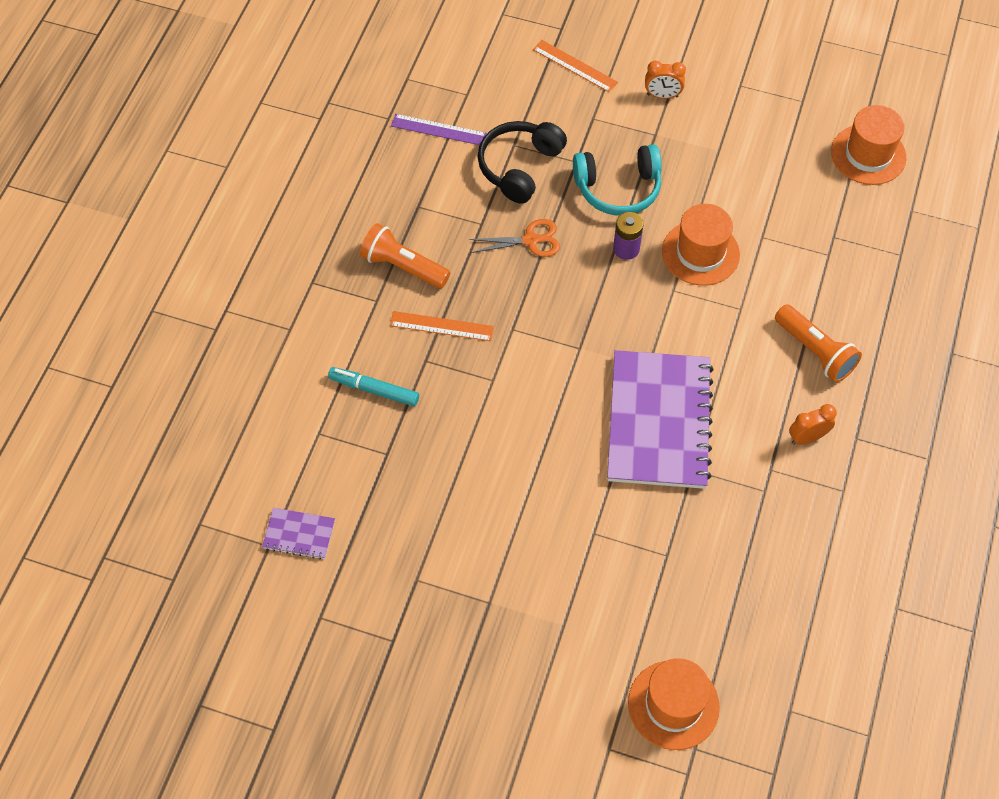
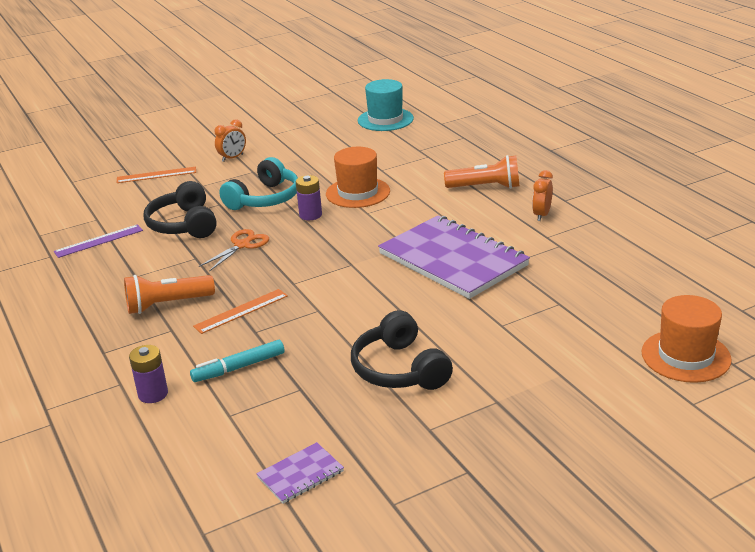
camera: 45 degrees left, 30 degrees down
orange hat [831,105,906,185] -> turquoise hat [358,79,414,131]
none -> purple battery [129,345,168,403]
none -> black headphones [351,310,453,390]

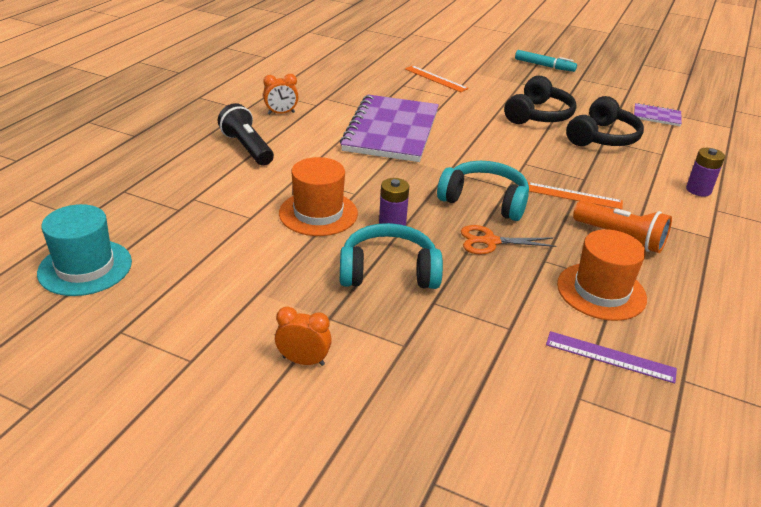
camera: 130 degrees left, 5 degrees up
orange ruler [117,167,196,183] -> orange ruler moved to [405,66,469,92]
black headphones [144,181,217,238] -> black headphones moved to [566,96,644,146]
turquoise marker [190,340,284,382] -> turquoise marker moved to [515,50,577,72]
orange flashlight [444,155,519,189] -> black flashlight [218,103,274,166]
orange hat [641,295,732,383] -> orange hat moved to [557,229,647,321]
none -> turquoise headphones [437,161,529,221]

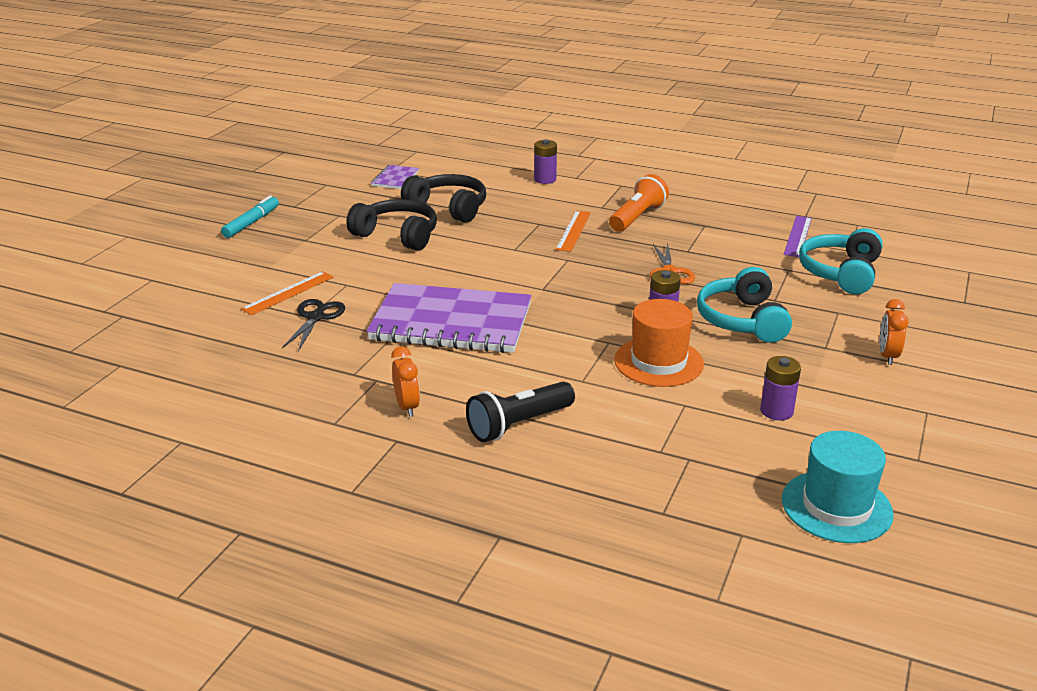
camera: 90 degrees left, 5 degrees down
turquoise headphones [437,161,529,221] -> turquoise headphones moved to [799,228,883,294]
orange hat [557,229,647,321] -> none
none -> black scissors [282,299,345,351]
none -> purple battery [760,356,801,421]

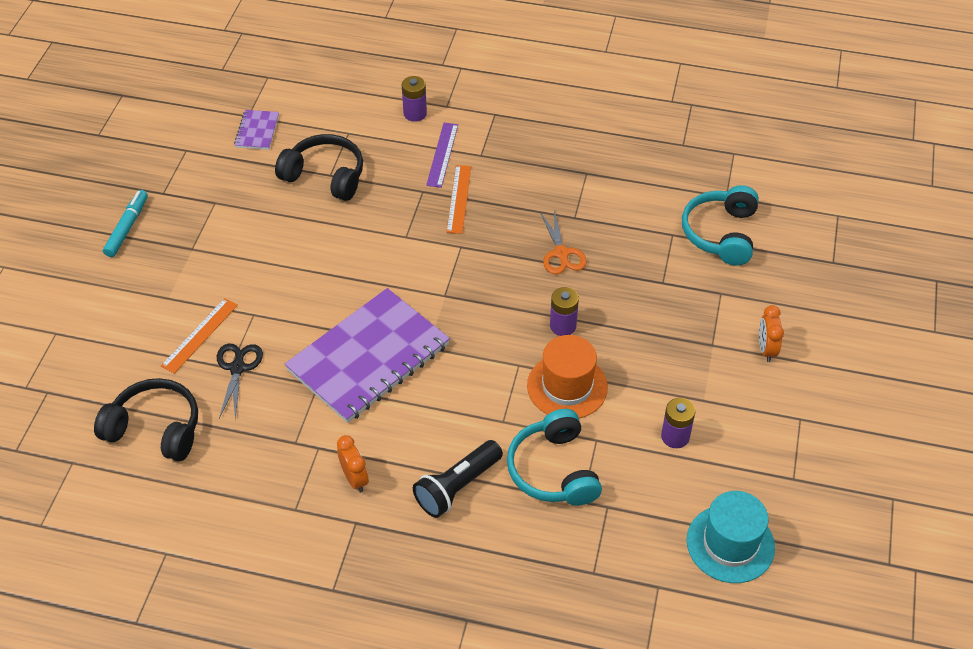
camera: 10 degrees left, 20 degrees up
black headphones [346,199,437,250] -> black headphones moved to [94,378,198,461]
purple notebook [366,283,532,353] -> purple notebook turned 45 degrees counterclockwise [285,288,450,423]
orange flashlight [609,174,669,232] -> none
turquoise headphones [697,267,792,343] -> turquoise headphones moved to [507,409,602,506]
purple ruler [784,216,812,257] -> purple ruler moved to [426,123,458,188]

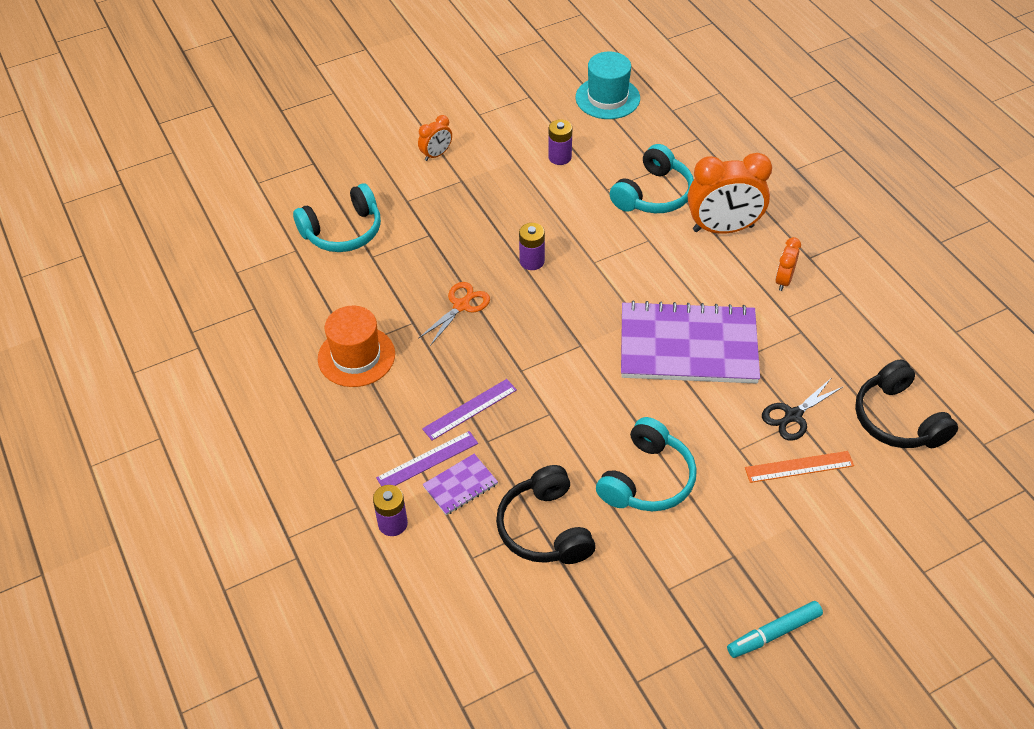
camera: 130 degrees left, 0 degrees up
purple notebook [234,110,279,150] -> purple notebook moved to [422,454,498,515]
black flashlight [413,440,503,518] -> orange clock [688,153,772,234]
orange ruler [446,165,471,234] -> purple ruler [422,379,517,441]
orange hat [527,335,608,418] -> orange hat moved to [318,306,395,387]
none -> turquoise headphones [596,417,697,511]

